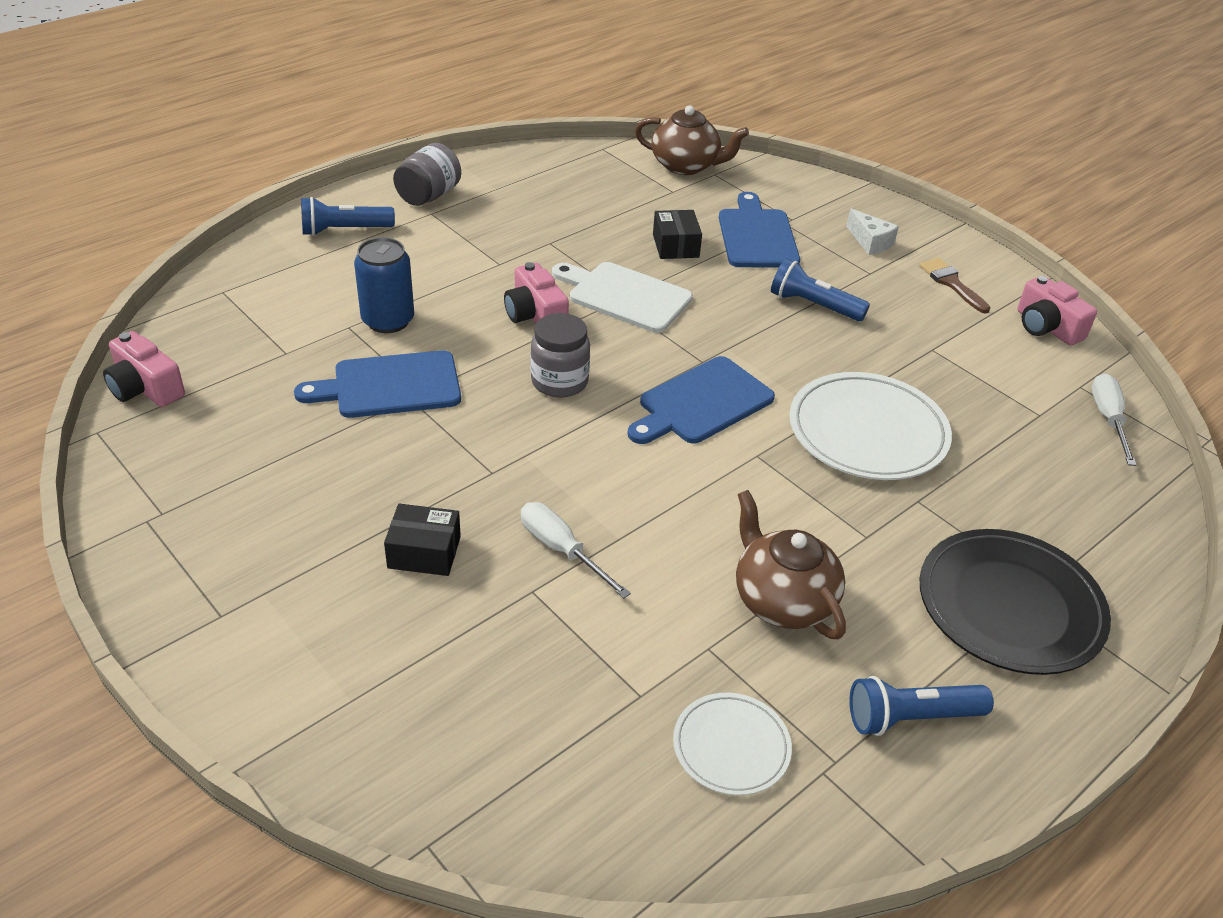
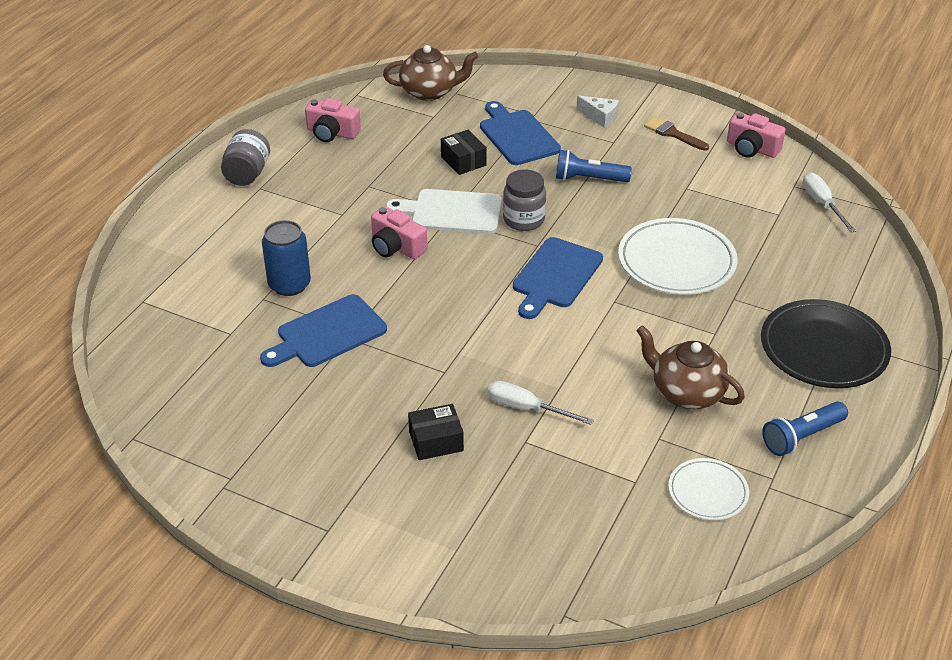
camera: 20 degrees left, 0 degrees up
pink camera [103,331,185,407] -> pink camera moved to [305,98,361,142]
blue flashlight [301,197,395,236] -> none
grey jar [531,313,590,398] -> grey jar moved to [503,169,546,231]

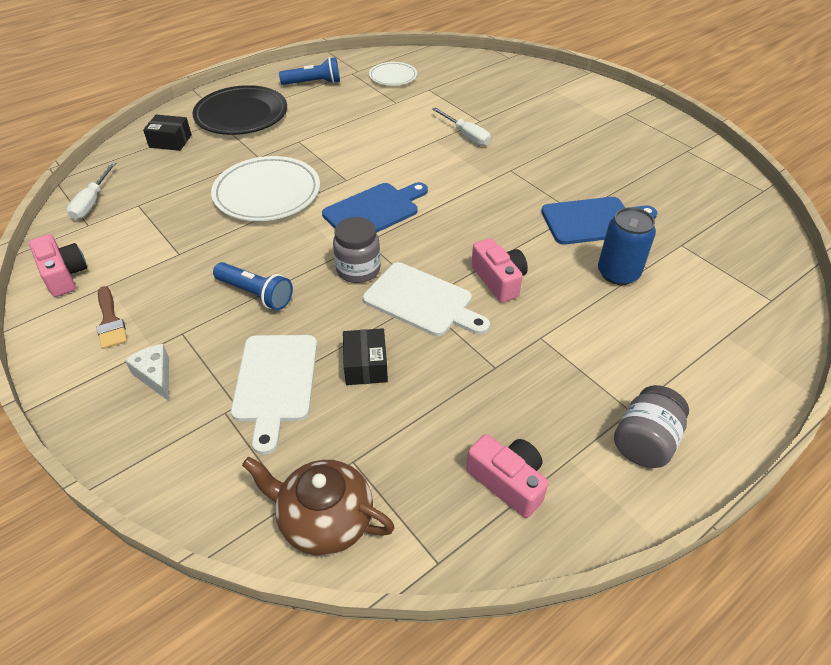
camera: 155 degrees left, 5 degrees up
black box [408,404,464,460] -> black box moved to [143,115,192,151]
blue cutting board [480,101,561,165] -> white cutting board [231,335,317,455]
brown teapot [636,325,745,409] -> none

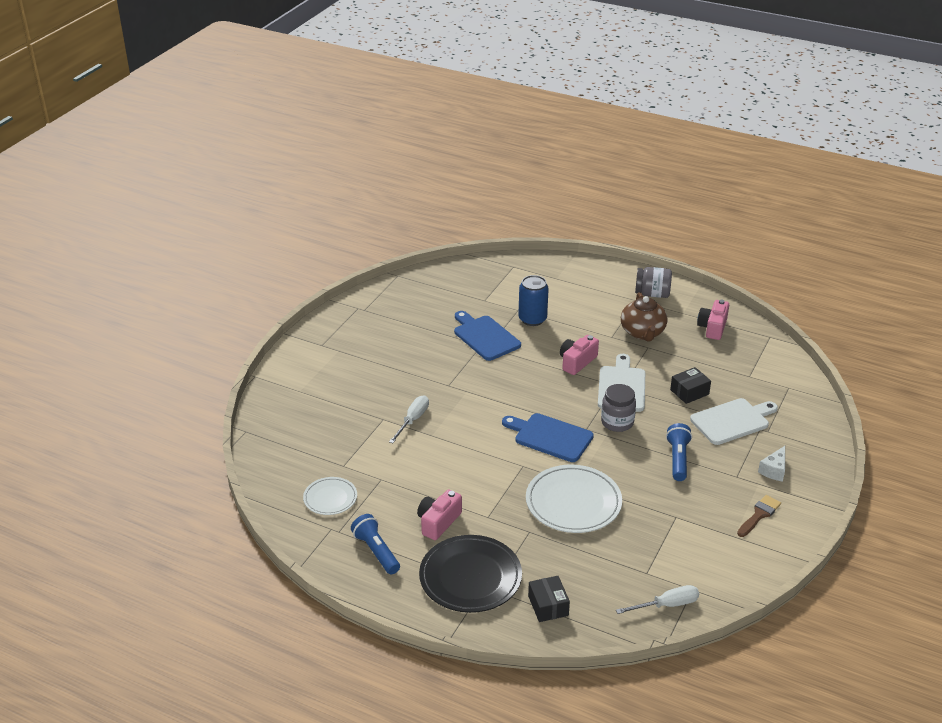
camera: 115 degrees left, 10 degrees down
pink camera [29,234,87,297] -> pink camera moved to [417,490,462,540]
brown teapot [242,457,395,556] -> brown teapot moved to [621,292,667,341]

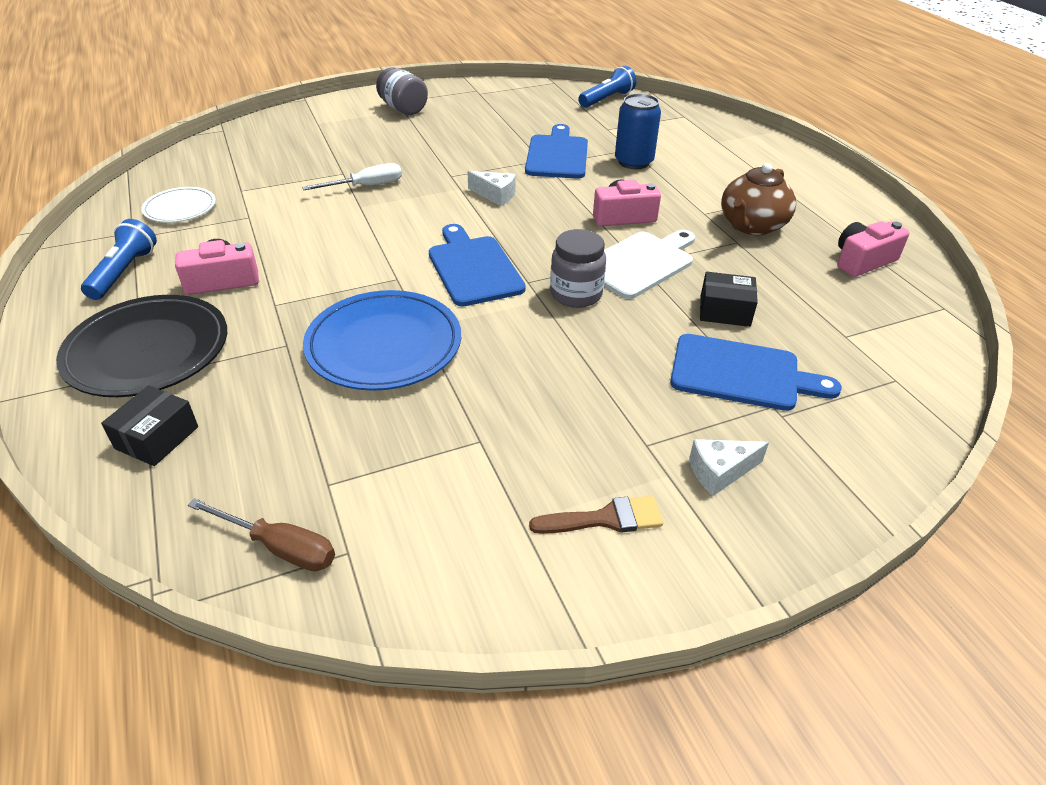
camera: 40 degrees right, 5 degrees up
white plate [526,465,622,533] -> blue plate [303,290,461,391]
white screwdriver [616,585,699,614] -> brown screwdriver [188,498,335,571]
grey jar [635,267,672,298] -> grey jar moved to [376,67,428,115]
blue flashlight [666,423,692,481] -> blue flashlight moved to [578,66,636,108]
white cutting board [690,398,778,445] -> blue cutting board [670,334,842,411]
none -> white cheese [467,171,516,206]

